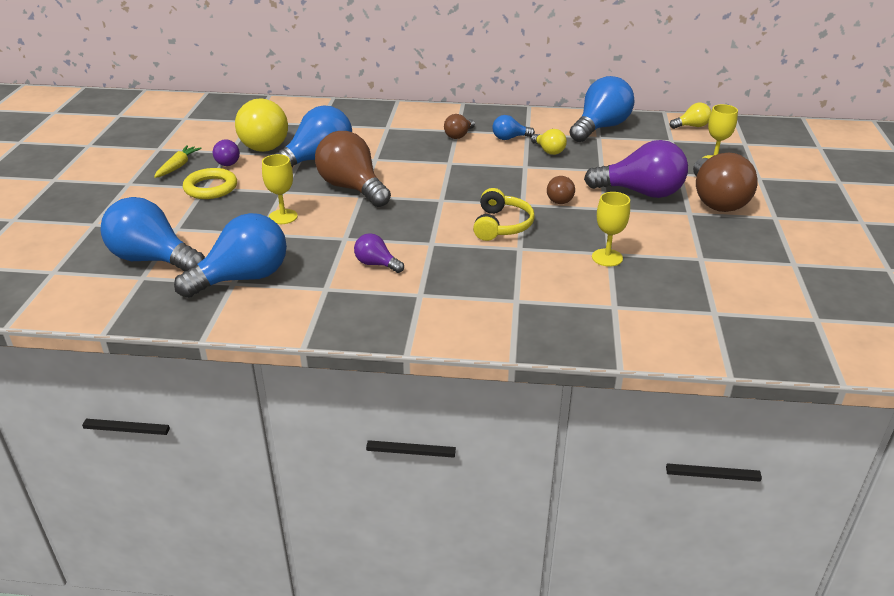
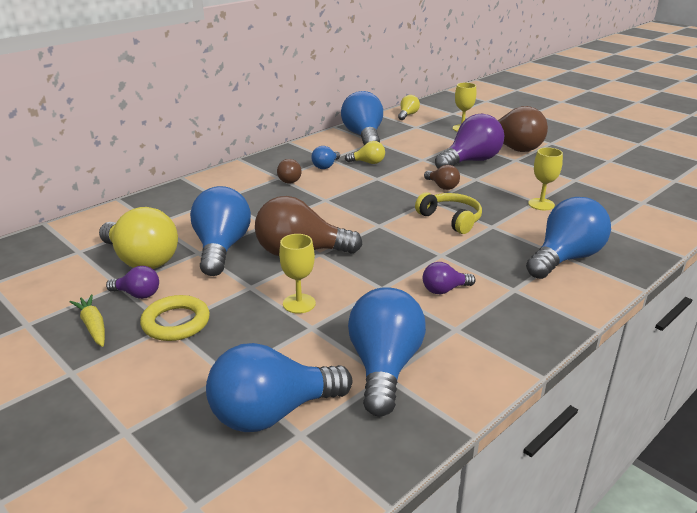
camera: 50 degrees left, 5 degrees down
none -> blue light bulb [526,197,611,279]

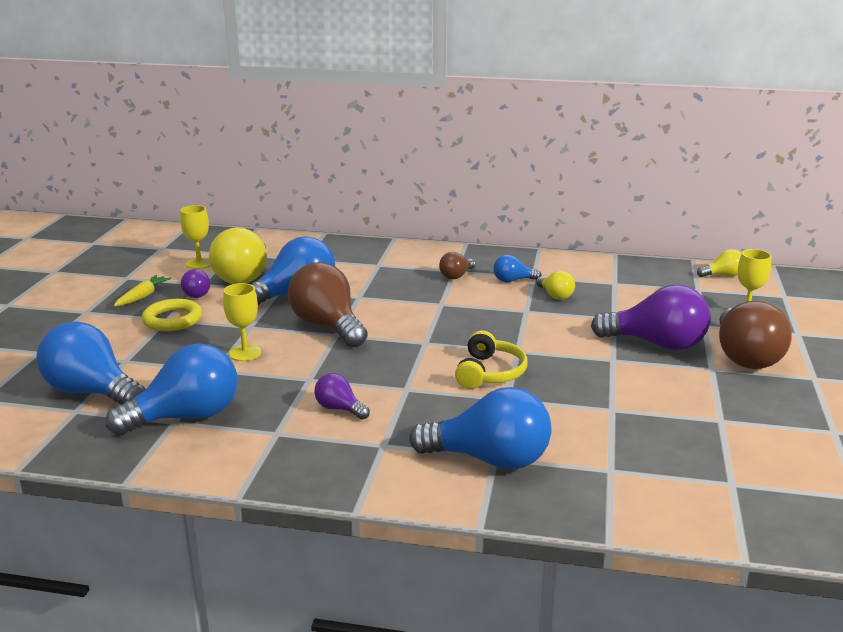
camera: 55 degrees right, 5 degrees down
blue light bulb [341,91,383,145] -> none
brown light bulb [424,165,460,190] -> none
yellow goblet [528,147,563,210] -> yellow goblet moved to [180,205,211,269]

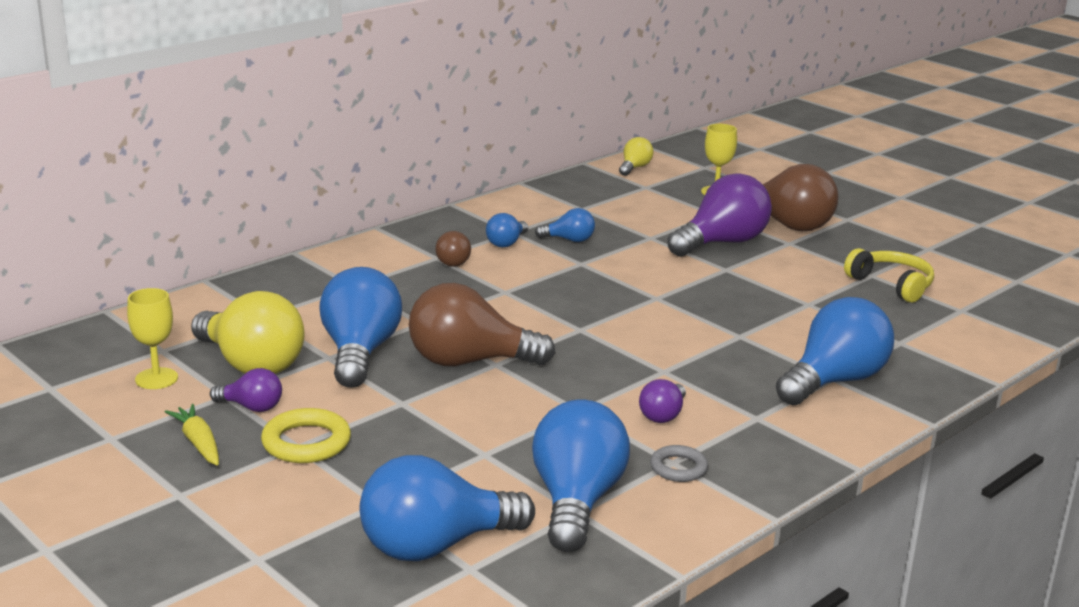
camera: 55 degrees left, 0 degrees up
yellow goblet [223,283,261,361] -> none
purple light bulb [314,373,370,420] -> purple light bulb turned 45 degrees counterclockwise [639,379,686,423]
yellow headphones [455,331,528,389] -> yellow headphones moved to [844,248,934,303]
yellow light bulb [536,271,575,300] -> blue light bulb [535,208,595,242]
none -> grey ring [650,445,708,482]

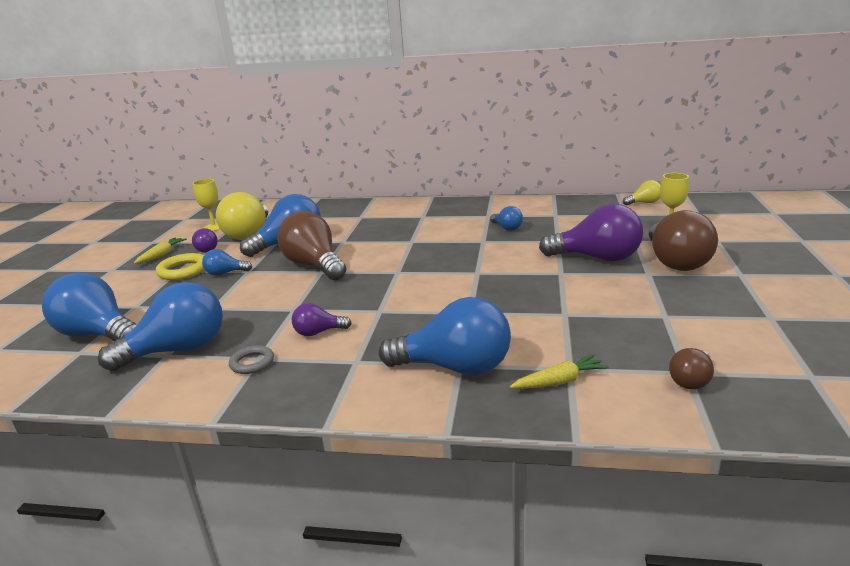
camera: 55 degrees right, 0 degrees up
brown light bulb [435,231,471,267] -> brown light bulb moved to [669,348,714,389]
blue light bulb [486,213,528,247] -> blue light bulb moved to [202,249,252,276]
yellow headphones [844,248,934,303] -> none
none -> yellow carrot [510,354,609,389]

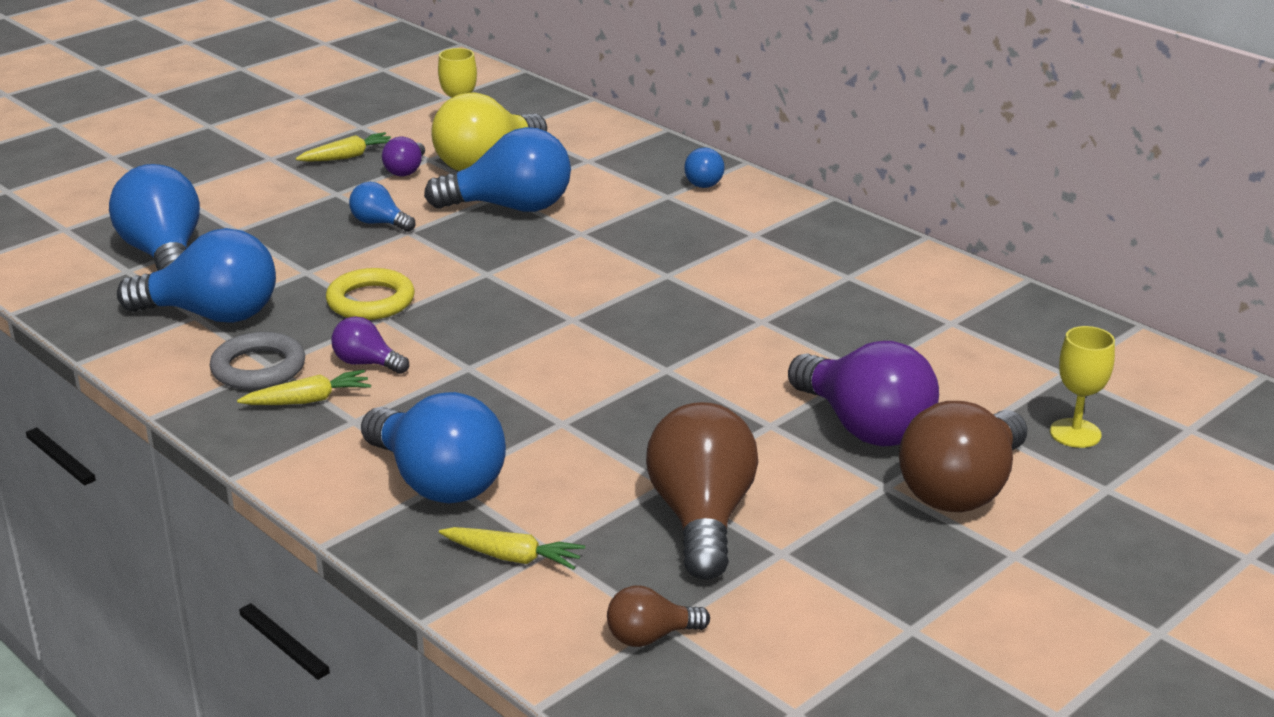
camera: 35 degrees right, 5 degrees up
yellow ring [156,253,205,280] -> yellow ring moved to [326,268,415,320]
grey ring [229,345,274,374] -> grey ring [210,332,305,390], size x1.55
brown light bulb [277,211,346,280] -> brown light bulb moved to [646,402,758,580]
blue light bulb [490,206,523,231] -> blue light bulb moved to [684,147,725,188]
yellow light bulb [623,180,661,206] -> none
none -> yellow carrot [237,370,371,405]

